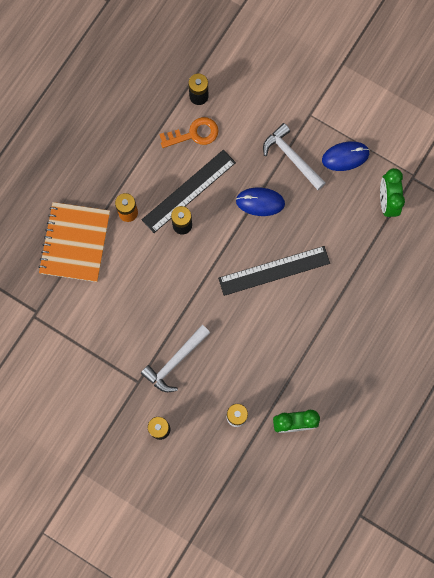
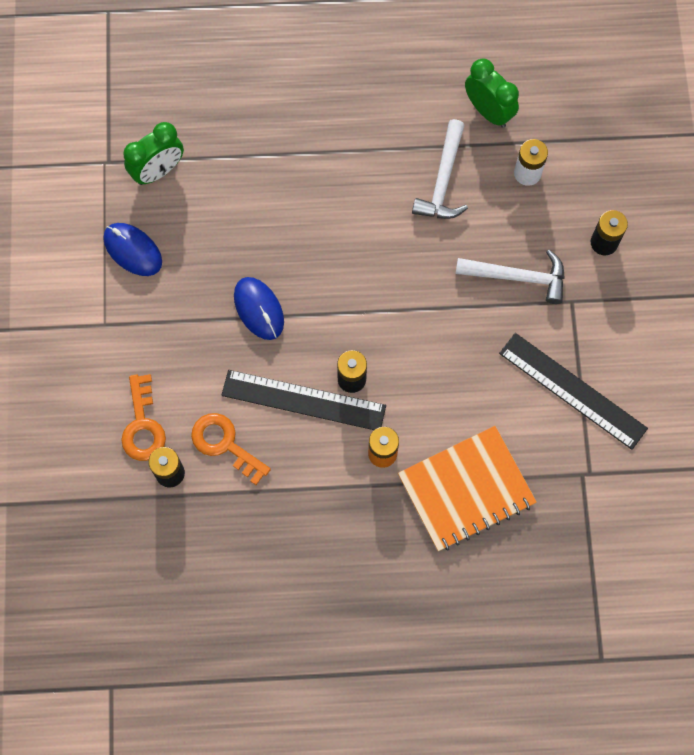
camera: 125 degrees left, 5 degrees down
black ruler [218,246,330,296] -> black ruler moved to [499,333,648,450]
white hammer [263,123,326,190] -> white hammer moved to [412,119,468,219]
none -> orange key [121,374,166,461]

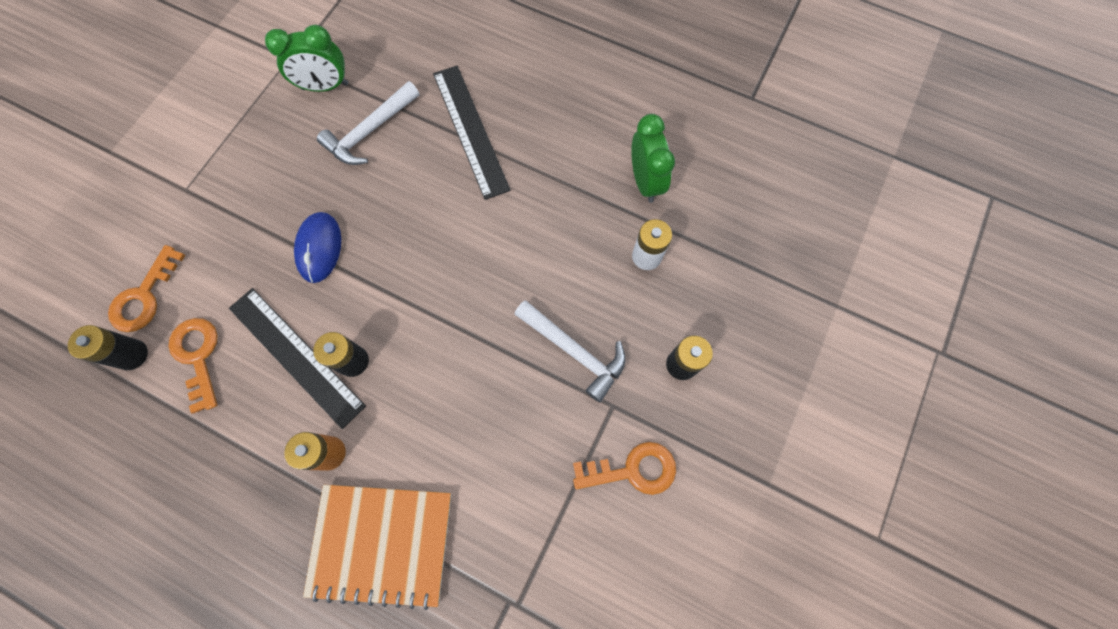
camera: 30 degrees right, 0 degrees up
blue mouse [103,223,162,276] -> none
white hammer [412,119,468,219] -> white hammer moved to [317,81,419,165]
black ruler [499,333,648,450] -> black ruler moved to [433,66,511,200]
none -> orange key [573,442,676,495]

